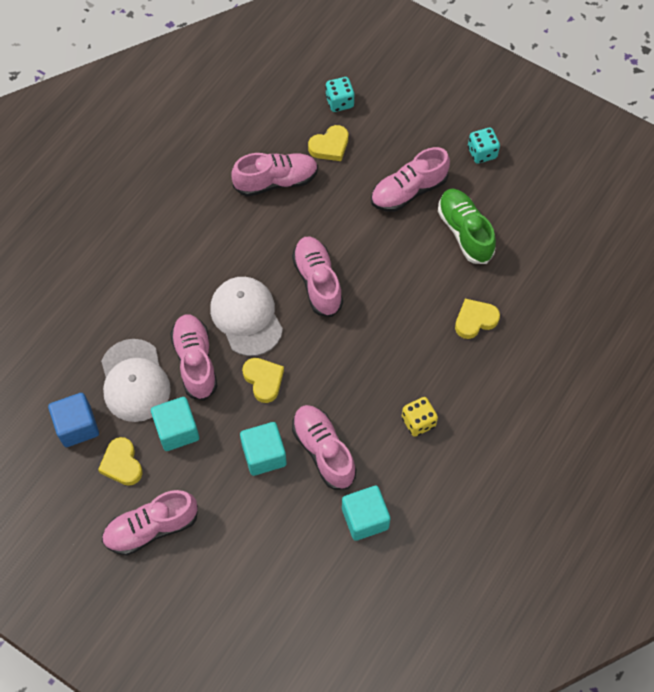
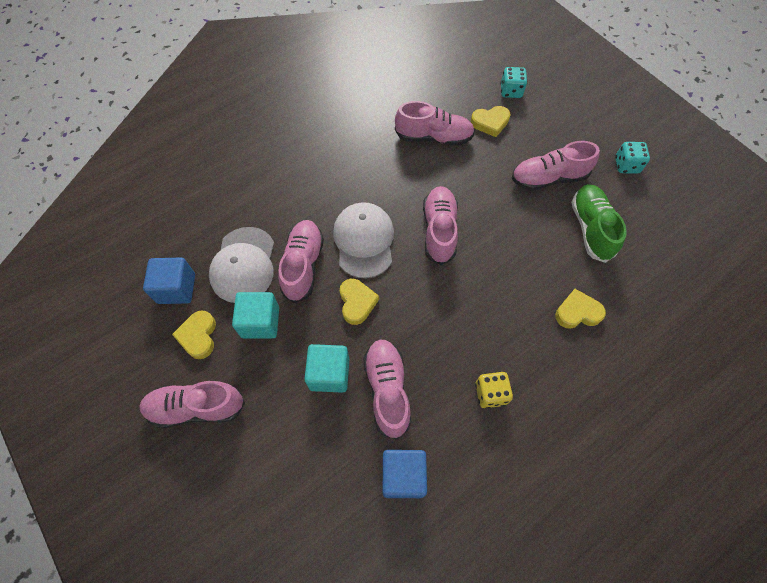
camera: 20 degrees right, 0 degrees up
turquoise cube [342,486,390,541] -> blue cube [383,450,427,498]

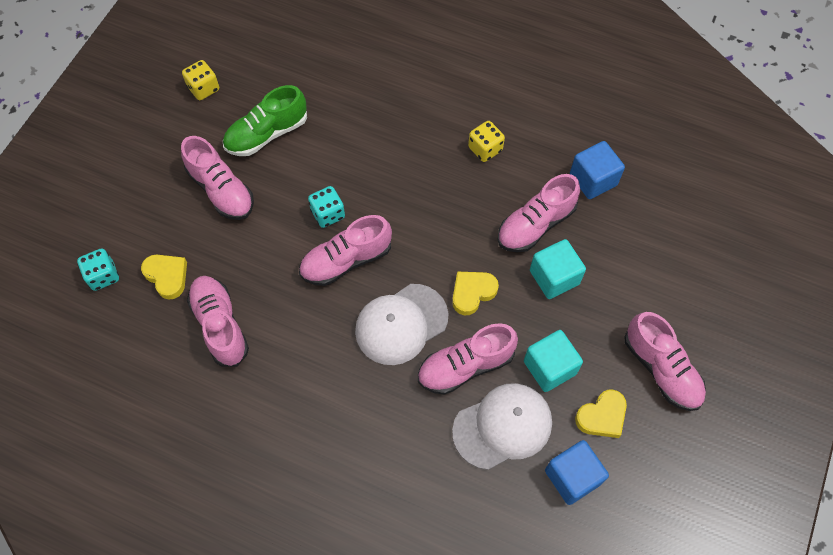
camera: 120 degrees left, 0 degrees up
yellow heart [555,289,606,329] -> none
turquoise dice [615,142,650,174] -> turquoise dice moved to [308,186,345,228]
none -> yellow dice [182,60,219,100]

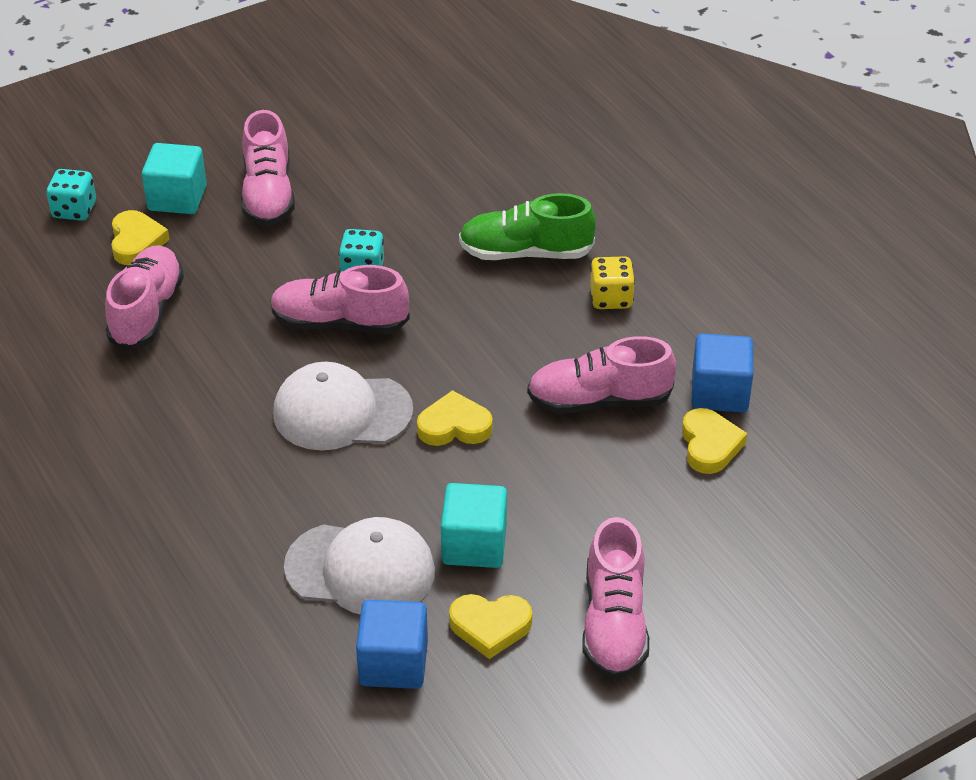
camera: 35 degrees right, 20 degrees down
yellow dice [182,60,219,100] -> none
green shoe [223,85,307,156] -> green shoe moved to [459,193,596,260]
pink shoe [418,323,518,395] -> none
turquoise cube [530,239,586,299] -> turquoise cube moved to [142,143,207,214]
none -> yellow heart [682,408,747,474]

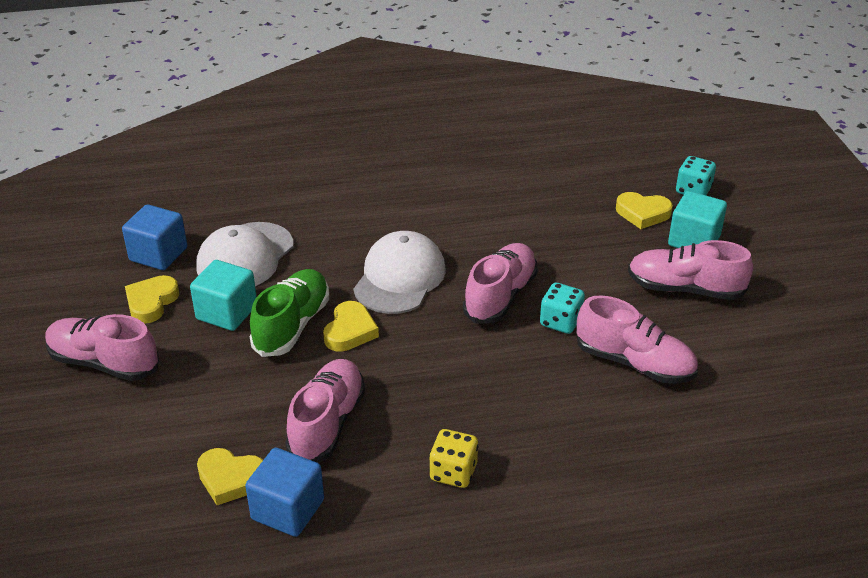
camera: 110 degrees right, 5 degrees down
pink shoe [105,245,184,350] -> pink shoe moved to [576,295,698,384]
green shoe [459,193,596,260] -> green shoe moved to [250,269,329,357]

